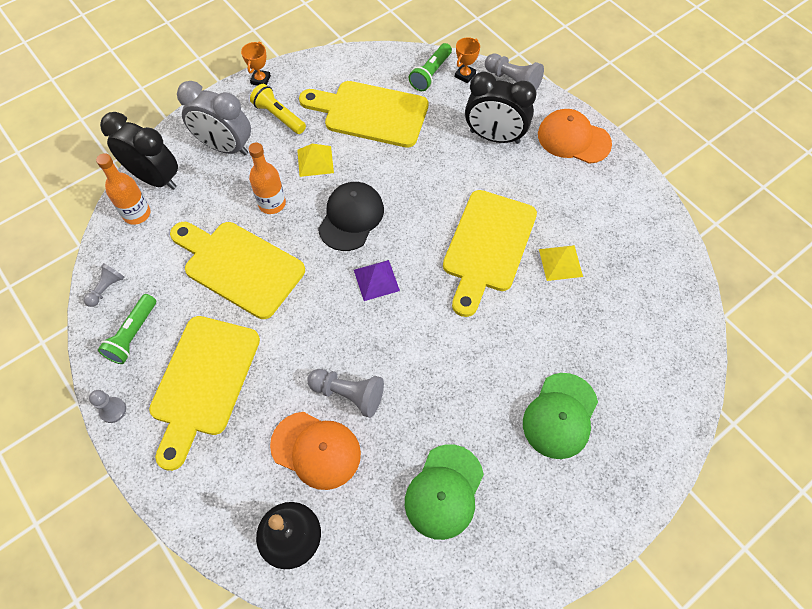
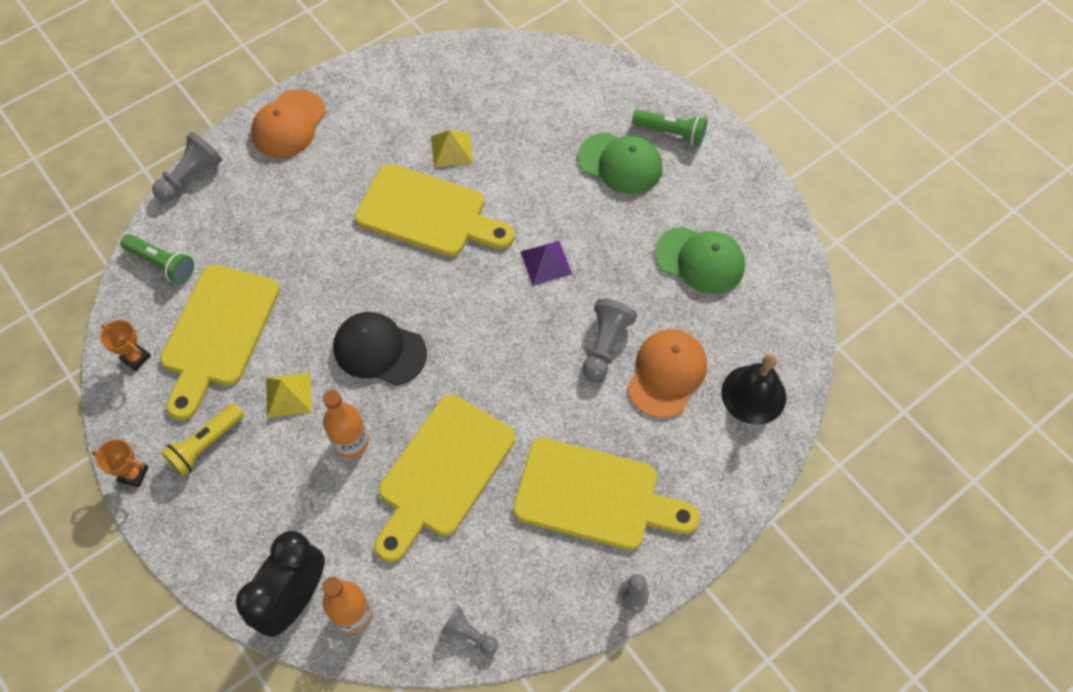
camera: 90 degrees left, 0 degrees up
green flashlight [98,294,156,364] -> green flashlight moved to [632,109,707,146]
grey clock [177,81,251,155] -> none
purple pyramid [354,260,400,301] -> purple pyramid moved to [520,241,572,285]
orange trophy [455,37,480,83] -> orange trophy moved to [100,320,151,371]
black clock [465,71,536,144] -> none

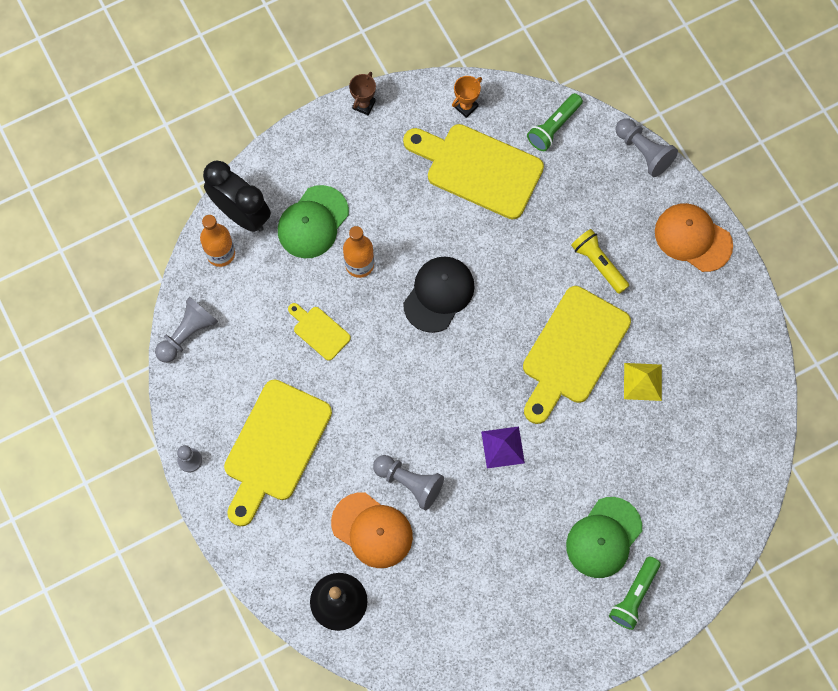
camera: 100 degrees right, 10 degrees up
orange trophy [92,439,148,487] -> brown trophy [349,72,376,115]
yellow flashlight [161,403,244,477] -> yellow flashlight moved to [571,229,629,294]
yellow pyramid [266,373,312,418] -> none
yellow cutting board [374,395,515,562] -> yellow cutting board [288,303,351,361], size x0.48
grey pawn [441,606,498,655] -> grey pawn [155,297,218,363], size x1.57
green cap [655,226,745,294] -> green cap moved to [278,185,349,258]

